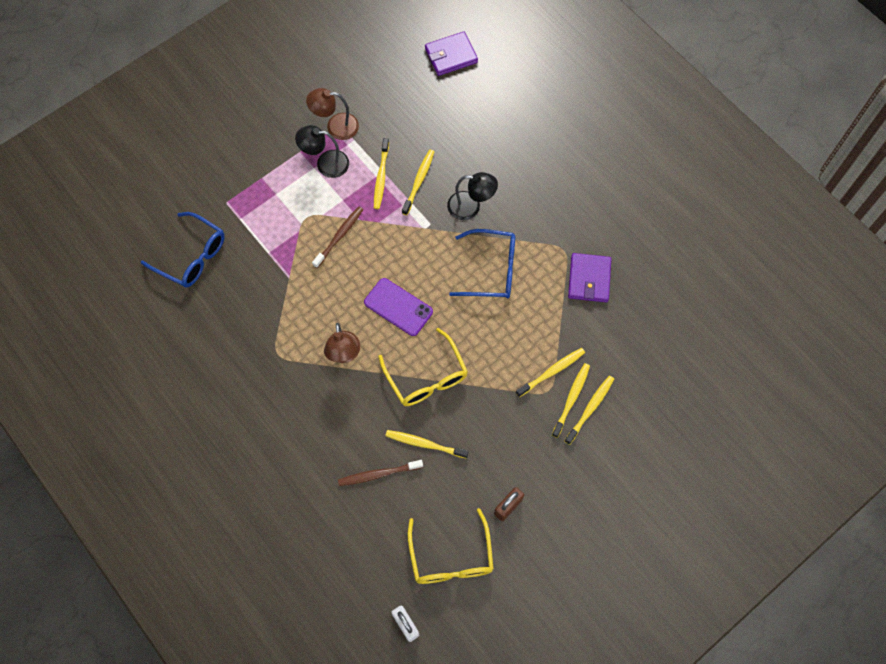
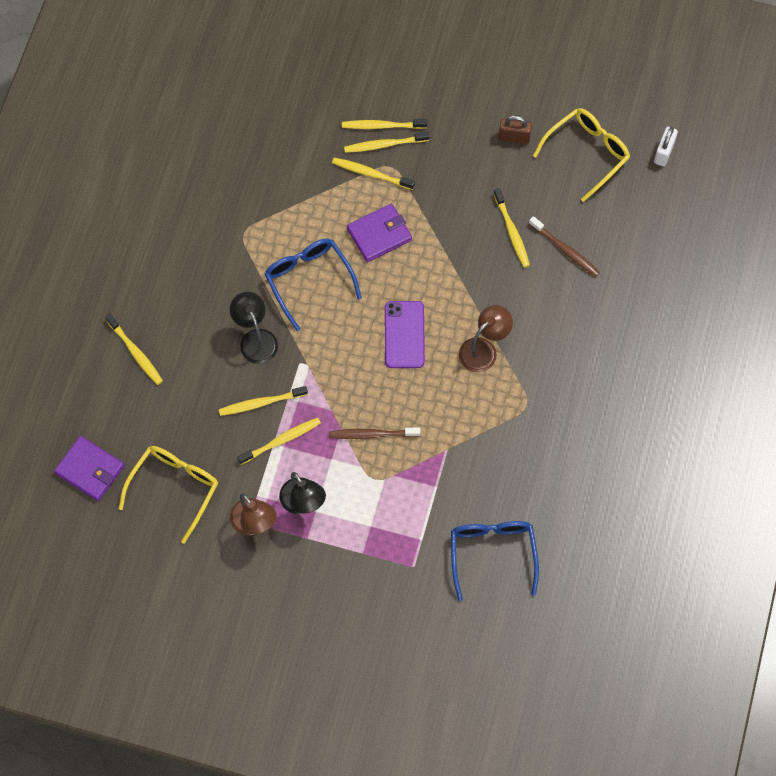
camera: 125 degrees left, 0 degrees up
yellow glasses [378,328,468,406] -> yellow glasses moved to [119,446,218,544]
purple wallet [568,253,611,302] -> purple wallet moved to [347,204,412,262]
none -> yellow toothbrush [105,314,163,385]

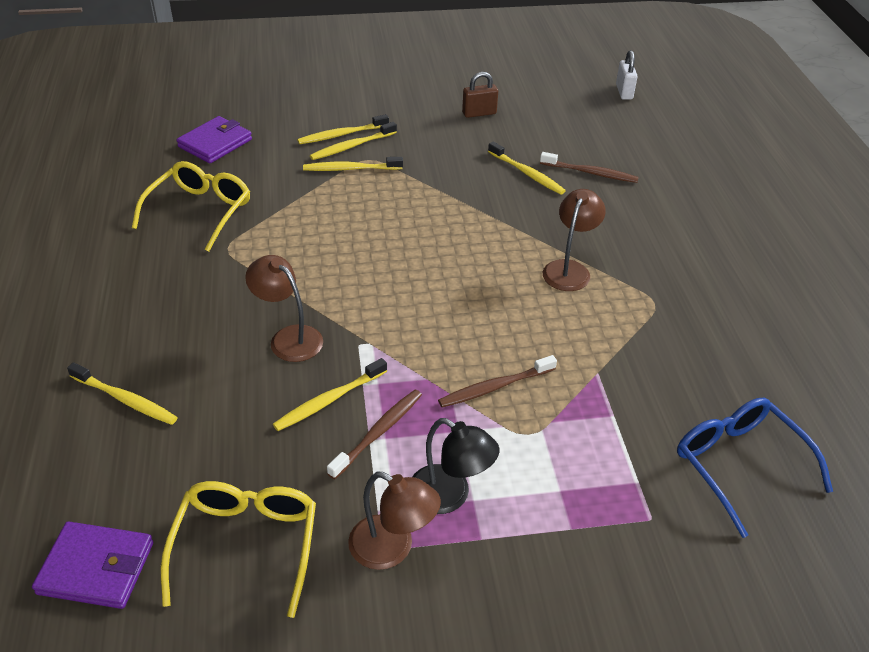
camera: 25 degrees left, 25 degrees down
black lamp [230,292,278,364] -> brown lamp [245,255,323,362]
yellow toothbrush [237,417,321,465] -> brown toothbrush [327,390,422,479]
blue glasses [265,238,362,331] -> none
purple wallet [347,204,412,262] -> purple wallet moved to [176,116,252,163]
purple phone [385,301,425,368] -> none
yellow glasses [533,108,630,202] -> yellow glasses moved to [132,161,250,252]

